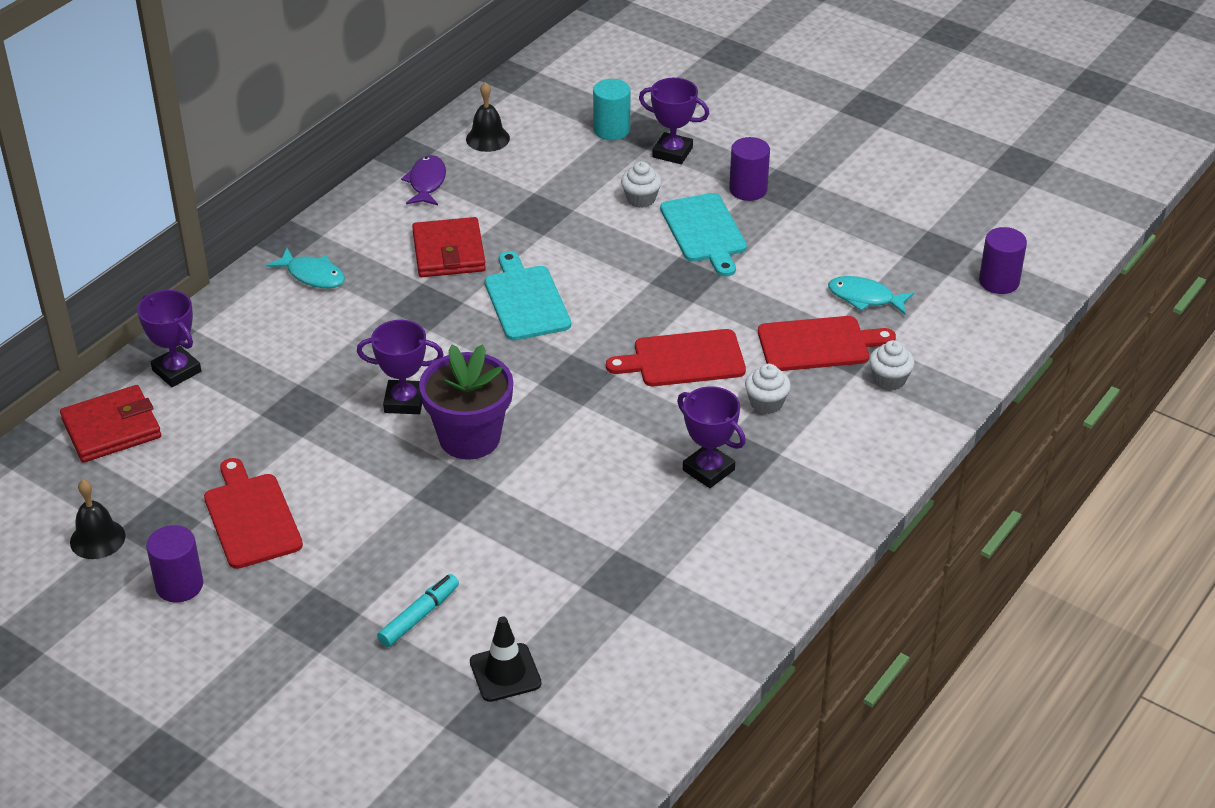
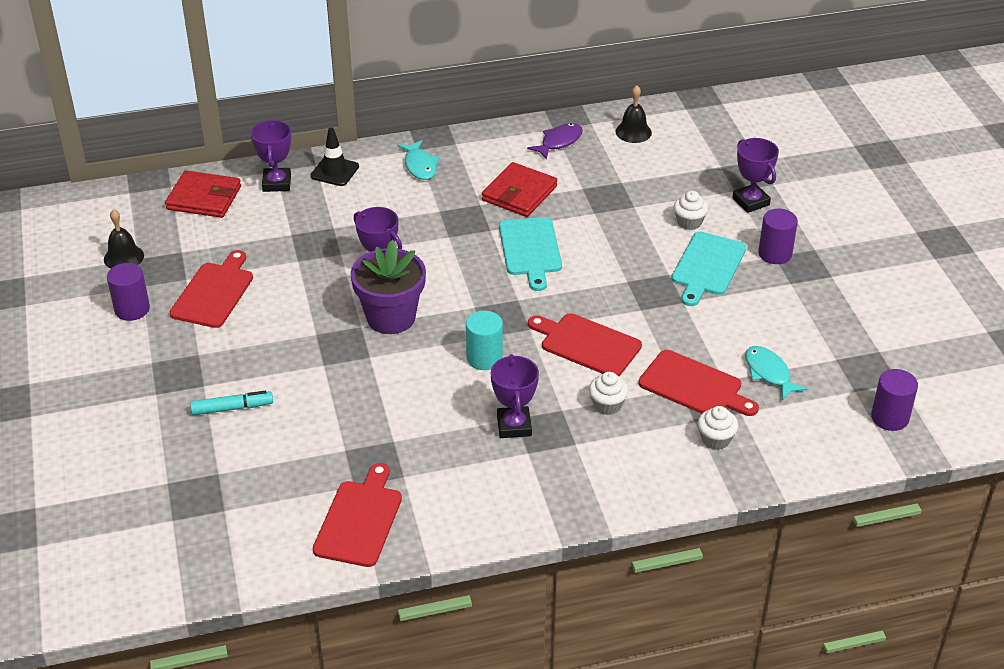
camera: 40 degrees right, 0 degrees up
black traffic cone [470,616,542,702] -> black traffic cone moved to [310,128,359,186]
turquoise cutting board [485,251,571,340] -> turquoise cutting board turned 150 degrees clockwise [499,217,562,291]
turquoise cylinder [593,79,631,140] -> turquoise cylinder moved to [466,311,503,370]
none -> red cutting board [313,463,402,567]

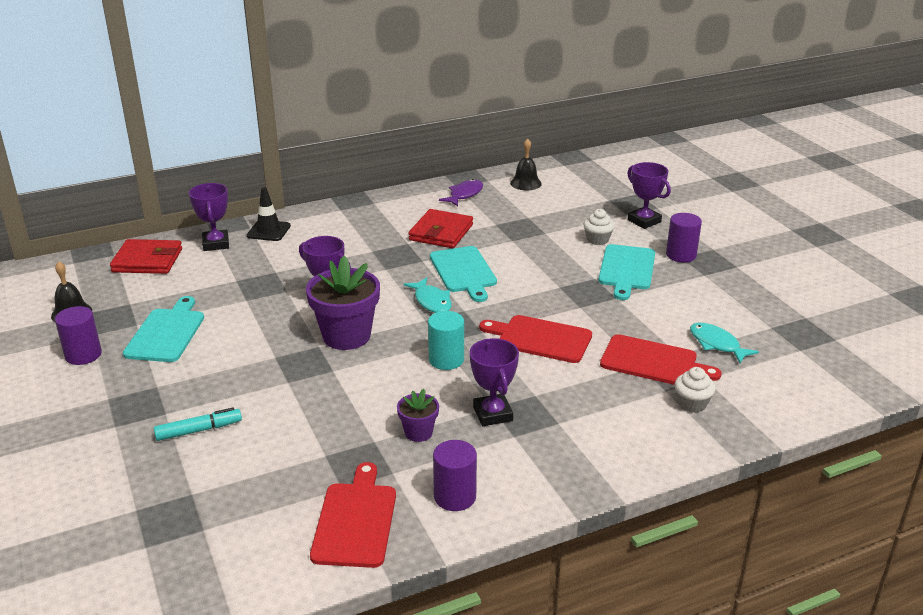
camera: 10 degrees left, 10 degrees down
red cutting board [170,250,253,328] -> turquoise cutting board [123,296,204,362]
turquoise fish [398,140,439,180] -> turquoise fish moved to [403,277,452,313]
white cupcake [589,372,628,415] -> none
purple cylinder [871,369,918,431] -> purple cylinder moved to [433,440,477,511]
none -> purple flower pot [397,389,439,442]

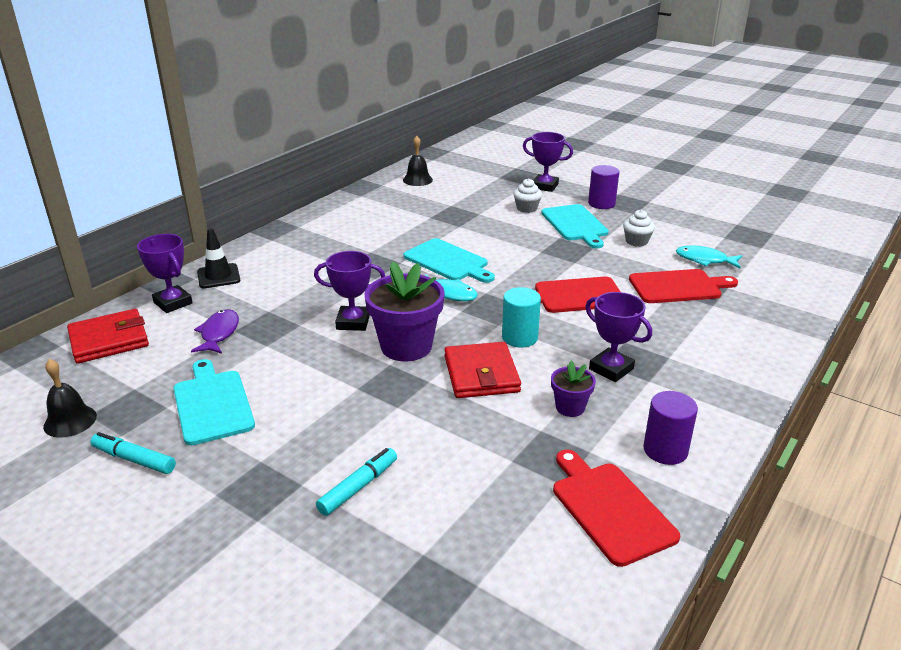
camera: 30 degrees left, 0 degrees up
purple cylinder [55,306,102,365] -> turquoise marker [90,432,176,474]
red wallet [408,209,473,248] -> red wallet moved to [445,342,521,398]
purple fish [439,179,483,206] -> purple fish moved to [191,309,239,353]
white cupcake [675,367,715,413] -> white cupcake moved to [623,210,655,247]

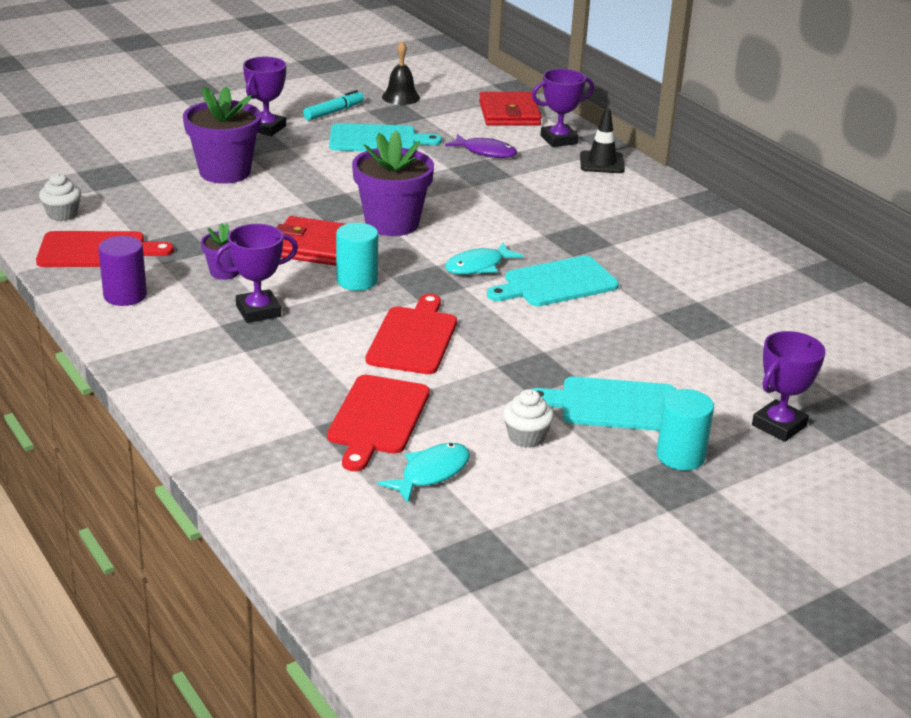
camera: 110 degrees right, 0 degrees up
purple trophy [314,251,385,331] -> purple trophy moved to [243,57,286,136]
turquoise marker [316,448,397,516] -> purple flower pot [183,87,261,184]
black bell [403,136,433,186] -> none
white cupcake [513,178,542,213] -> white cupcake moved to [39,173,81,221]
purple cylinder [588,165,619,209] -> turquoise cylinder [656,389,714,471]

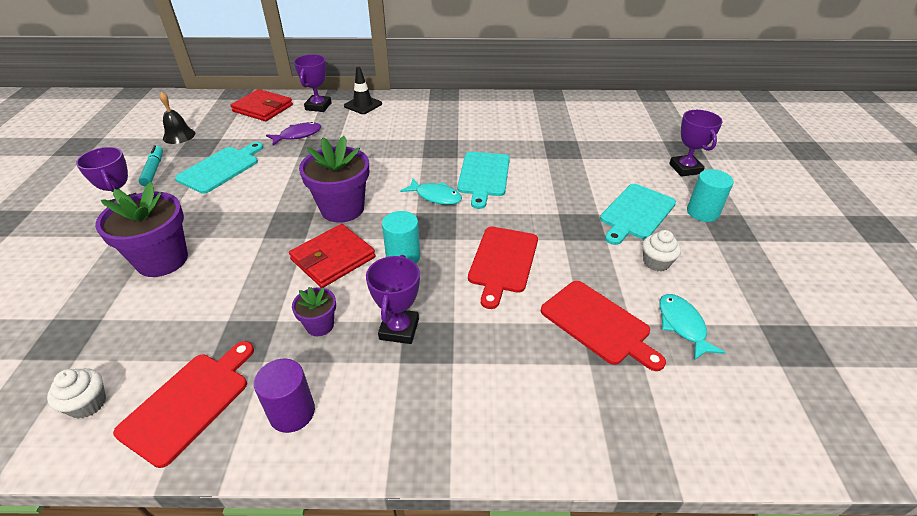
camera: 55 degrees left, 10 degrees up
red cutting board [366,294,457,374] -> red cutting board turned 120 degrees counterclockwise [468,227,538,309]
turquoise fish [445,243,523,275] -> turquoise fish turned 60 degrees counterclockwise [400,178,462,205]

